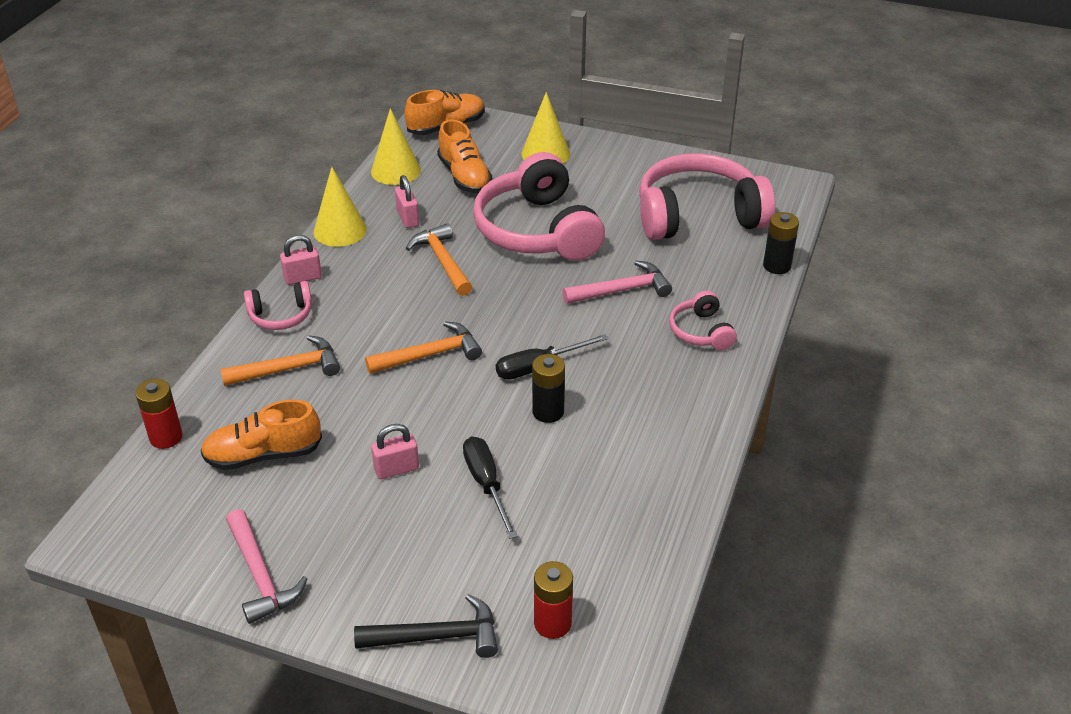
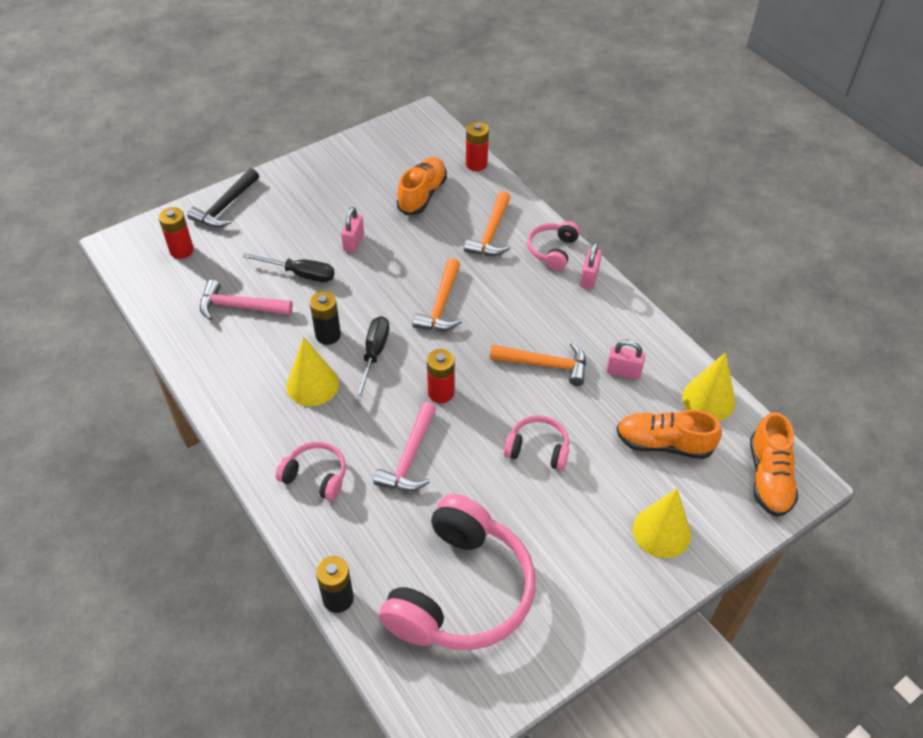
camera: 125 degrees right, 10 degrees up
pink hammer [226,509,307,624] -> pink hammer moved to [200,280,293,320]
yellow cone [314,167,367,247] -> yellow cone moved to [287,337,339,406]
pink headphones [473,152,605,261] -> pink headphones [504,415,569,471], size x0.47
none -> red battery [427,349,455,403]

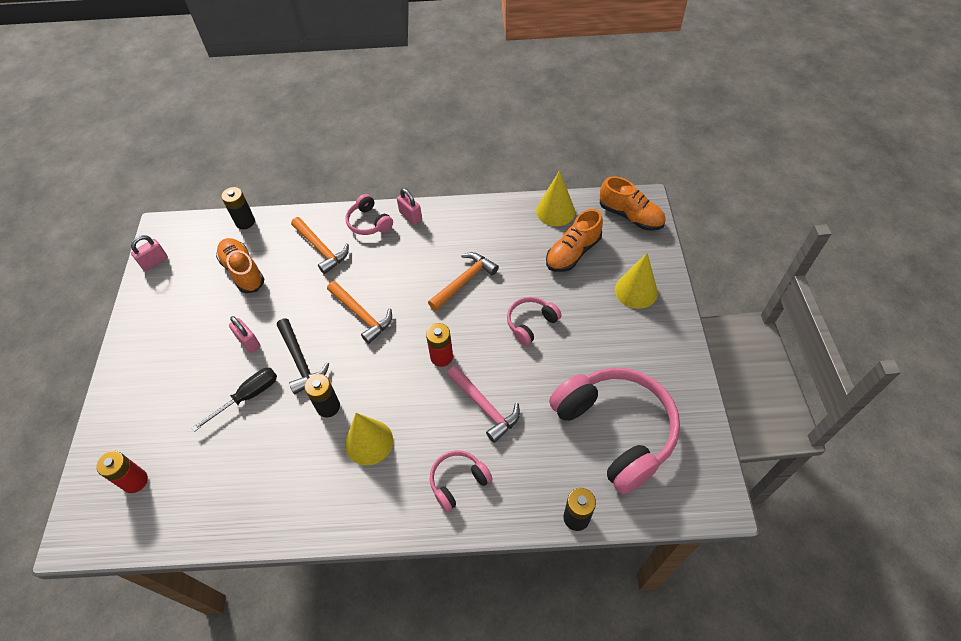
camera: 55 degrees left, 5 degrees up
black hammer [187,168,259,227] -> black hammer moved to [277,318,329,394]
pink hammer [200,280,293,320] -> none
black screwdriver [355,316,389,400] -> none
red battery [466,122,489,171] -> black battery [221,187,255,229]
pink padlock [607,340,645,380] -> pink padlock moved to [131,235,168,271]

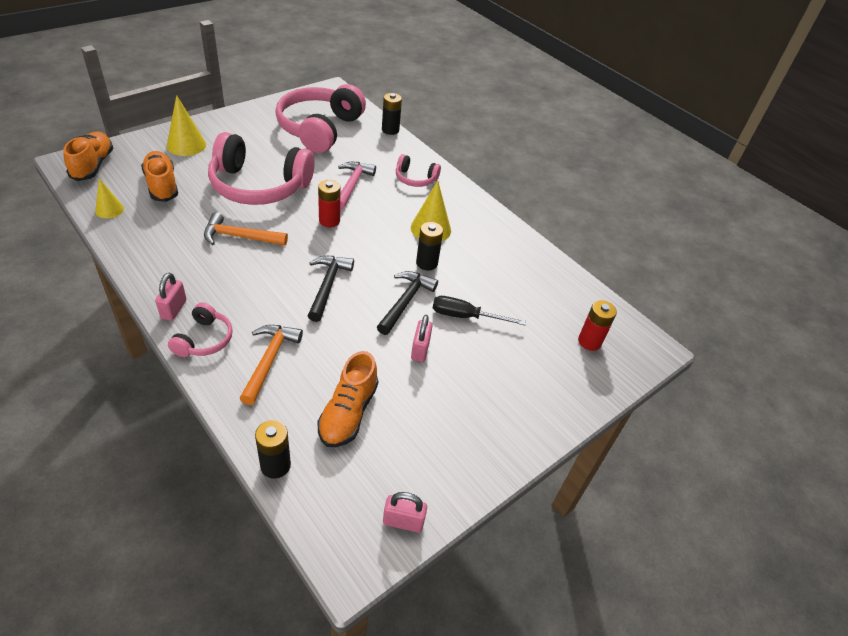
camera: 135 degrees left, 10 degrees down
orange hammer [327,281,392,344] -> black hammer [308,256,354,322]
pink headphones [507,297,562,346] -> pink headphones [208,132,315,205], size x2.13
yellow cone [536,170,575,226] -> yellow cone [95,178,124,218], size x0.62
orange shoe [546,209,603,272] -> orange shoe turned 120 degrees counterclockwise [141,151,178,202]

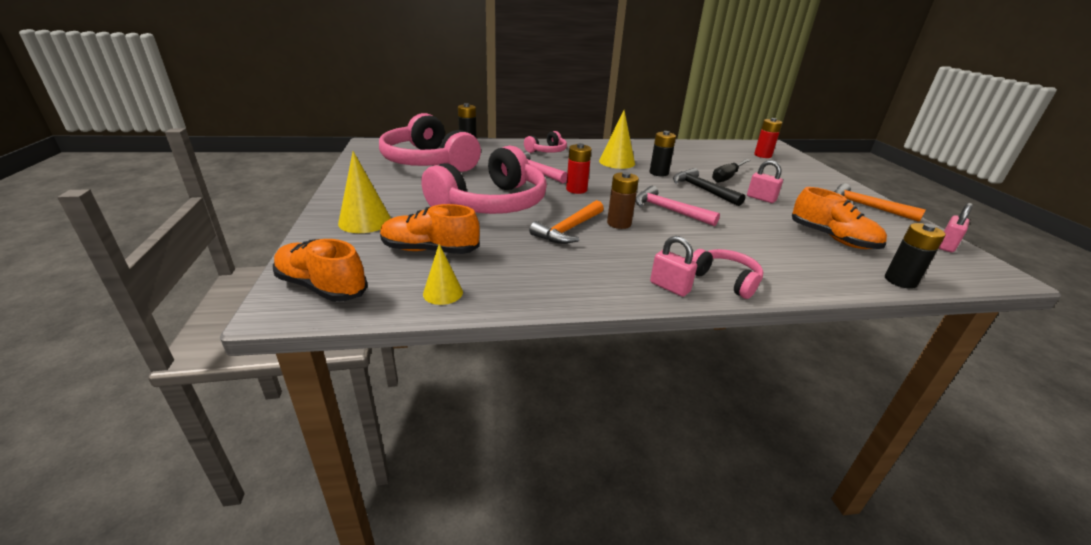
camera: 55 degrees left, 15 degrees down
orange hammer [239,325,303,405] -> orange hammer moved to [834,183,926,222]
black hammer [308,256,354,322] -> pink hammer [635,186,720,226]
none -> brown battery [607,172,639,229]

